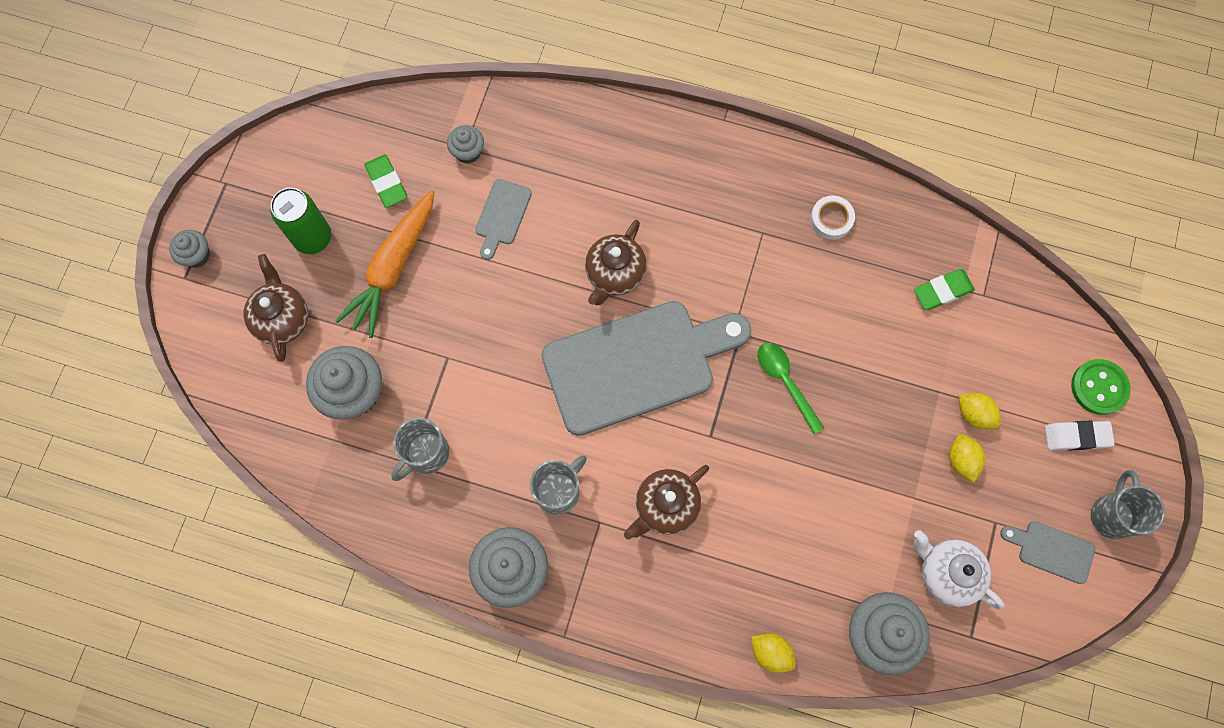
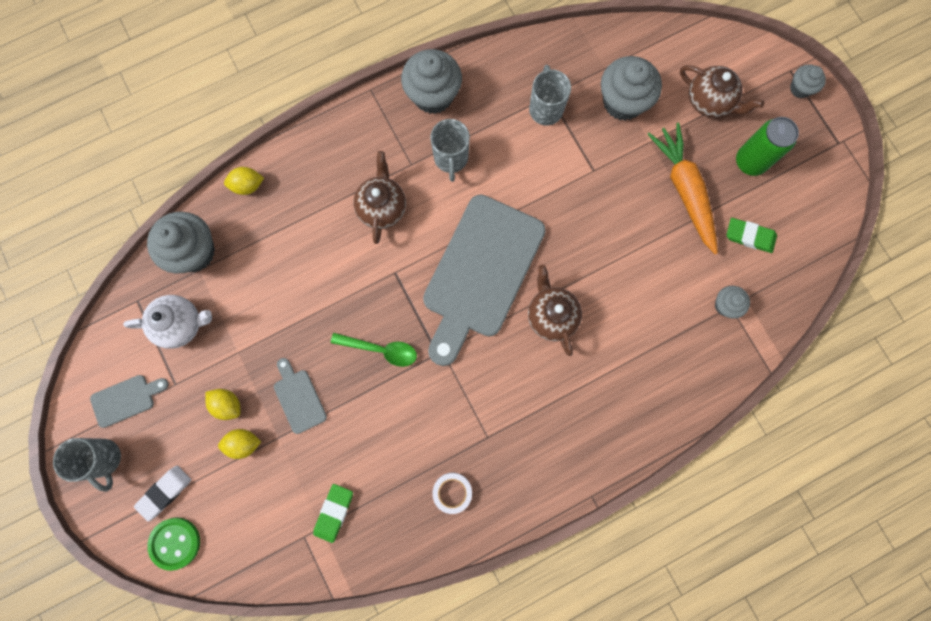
camera: 135 degrees right, 5 degrees up
grey cutting board [475,179,532,260] -> grey cutting board moved to [274,358,327,434]

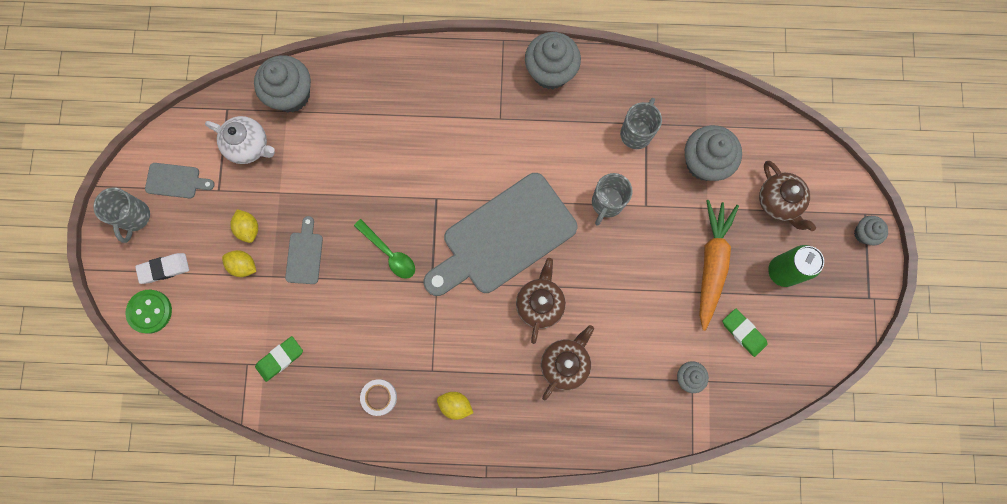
camera: 30 degrees right, 0 degrees up
yellow lemon [224,167,264,195] -> yellow lemon moved to [437,392,473,420]
brown teapot [353,151,406,244] -> brown teapot moved to [541,325,594,400]
grey mug [430,119,470,182] -> grey mug moved to [592,173,633,225]

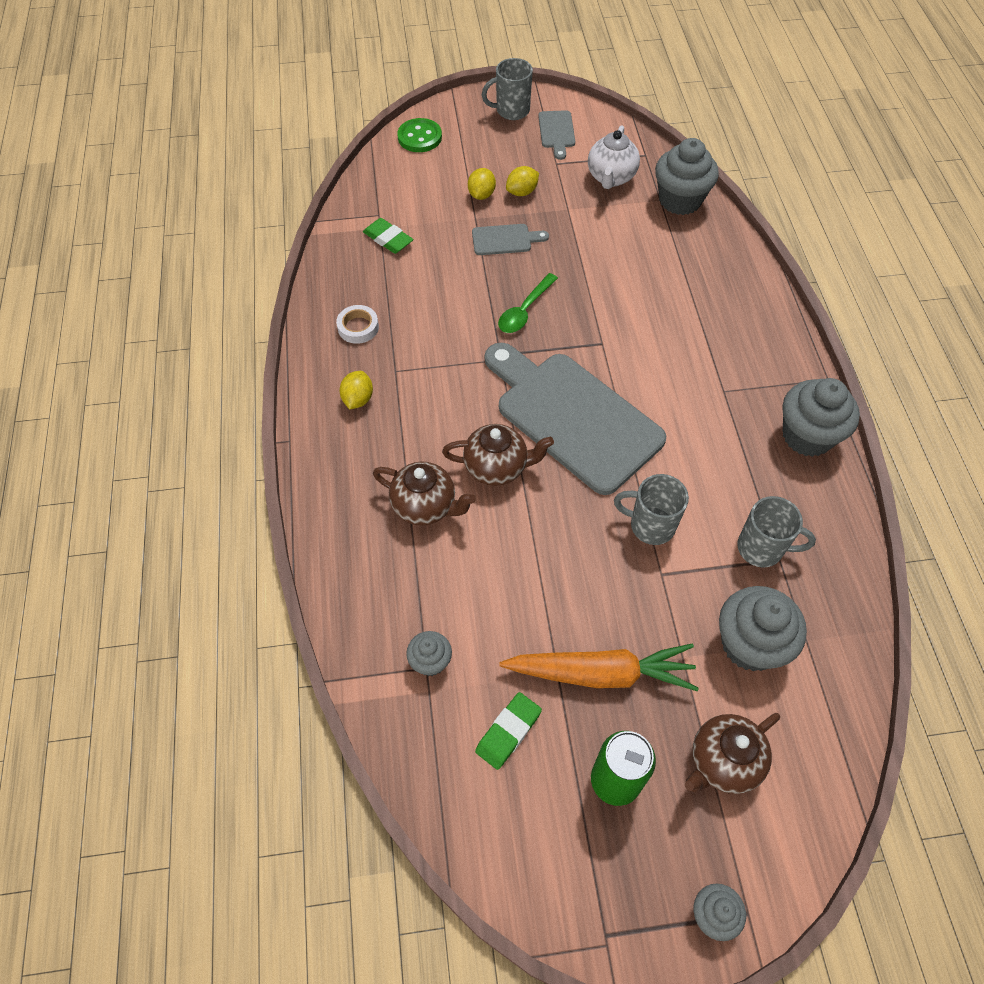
camera: 80 degrees right, 20 degrees down
white eraser [135,253,189,284] -> none

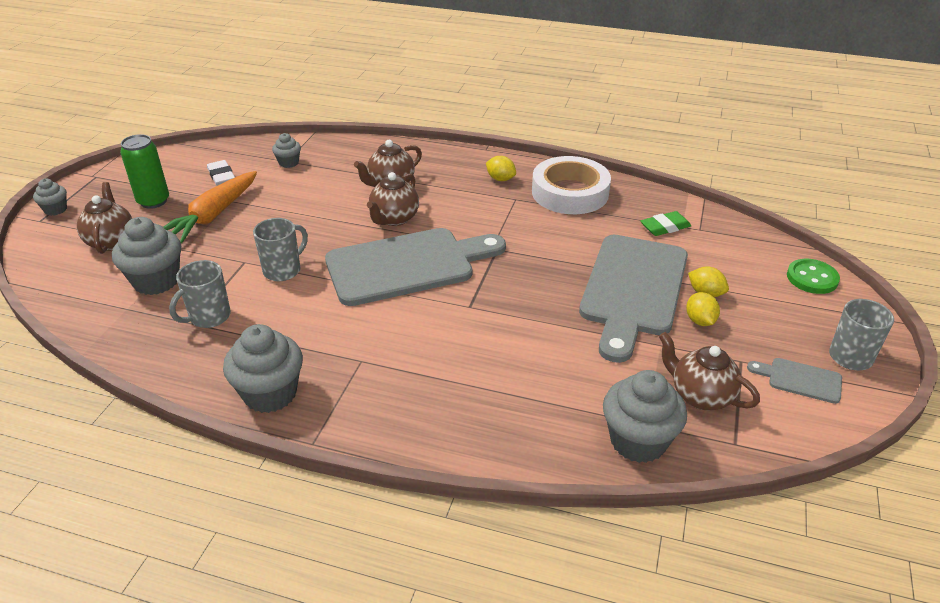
camera: 115 degrees right, 20 degrees down
white tape [336,305,379,344] -> white tape [532,156,611,214], size x2.26
grey cutting board [472,224,549,255] -> grey cutting board [579,235,688,363], size x2.37
green eraser [475,692,542,770] -> white eraser [207,160,235,186]
green spoon [498,273,558,333] -> none
white teapot [588,125,640,189] -> brown teapot [659,332,760,410]

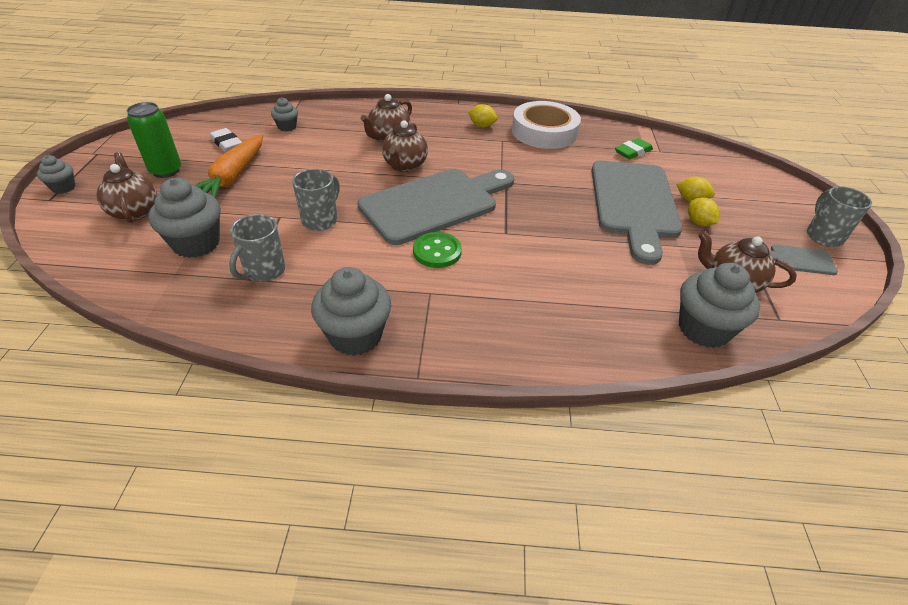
camera: 15 degrees left, 5 degrees up
green button [787,259,840,294] -> green button moved to [413,232,462,268]

